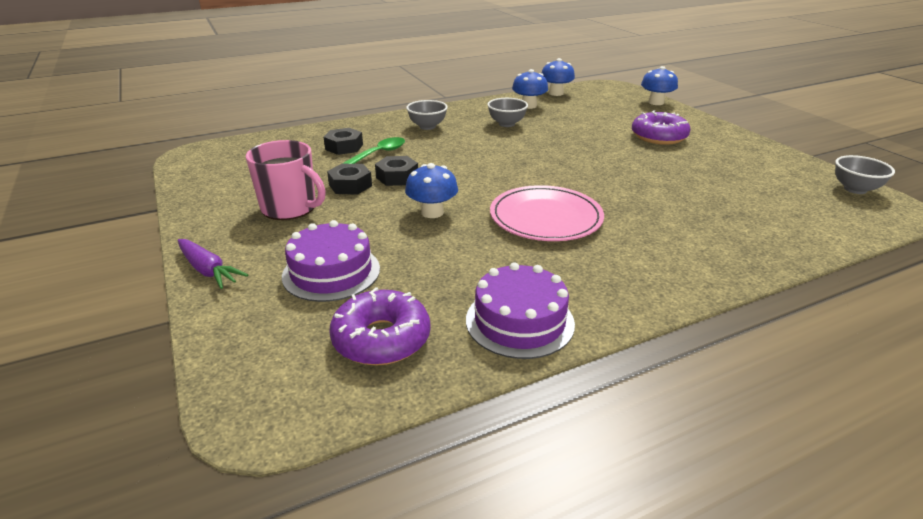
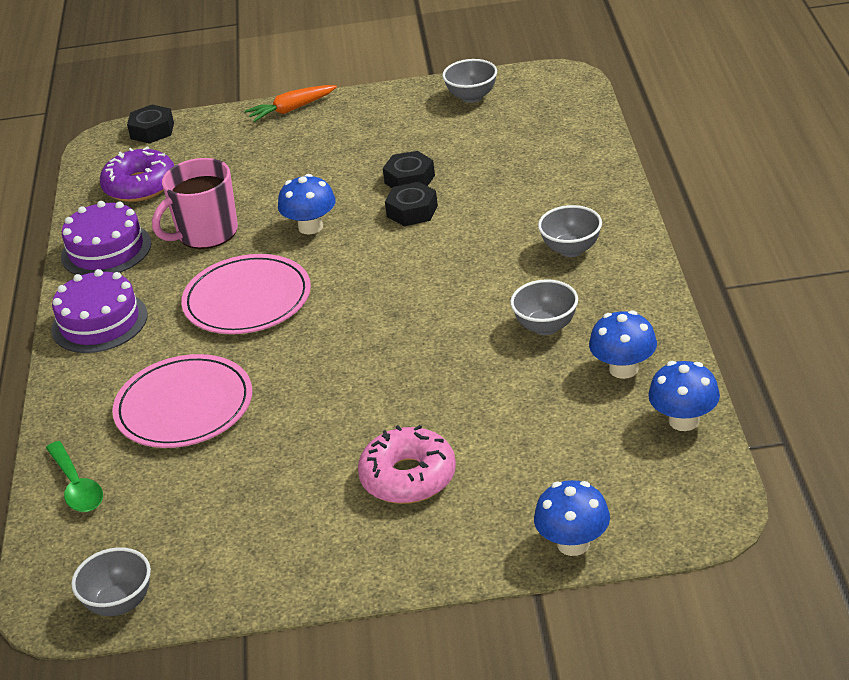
camera: 115 degrees right, 5 degrees up
purple carrot [178,239,248,289] -> orange carrot [245,85,337,122]
pink mug [246,140,326,220] -> pink mug moved to [152,158,238,249]
purple cake [282,220,380,302] -> purple cake moved to [51,269,148,353]
black nut [324,128,363,155] -> black nut moved to [127,105,174,144]
green spoon [342,137,405,164] -> green spoon moved to [46,441,103,512]
purple donut [632,110,691,145] -> pink donut [358,425,456,504]
none -> pink plate [112,354,252,448]
none -> grey bowl [442,59,497,103]

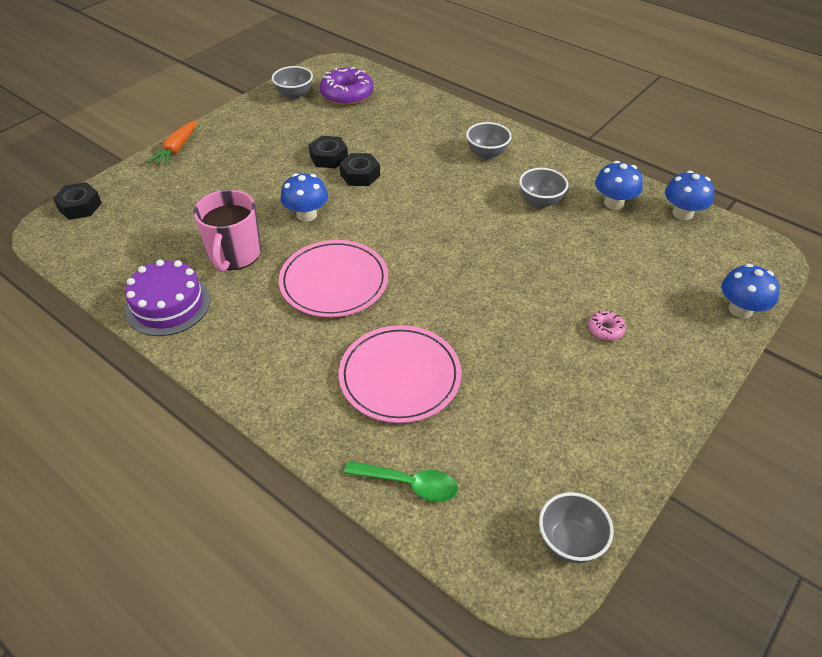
camera: 50 degrees left, 10 degrees up
purple cake [51,269,148,353] -> none
purple donut [100,146,174,202] -> purple donut moved to [320,67,373,105]
pink donut [358,425,456,504] -> pink donut [588,311,626,341], size x0.49

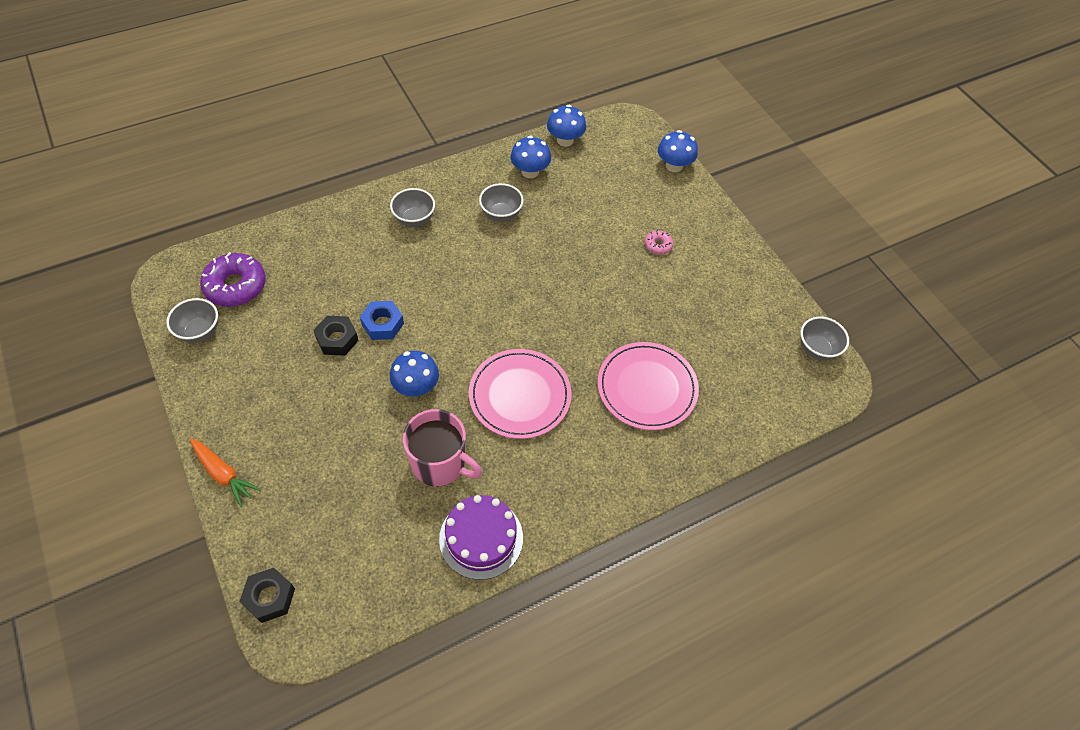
camera: 70 degrees left, 10 degrees up
black nut [339,153,380,186] -> blue nut [360,301,404,340]
green spoon [344,461,458,502] -> none

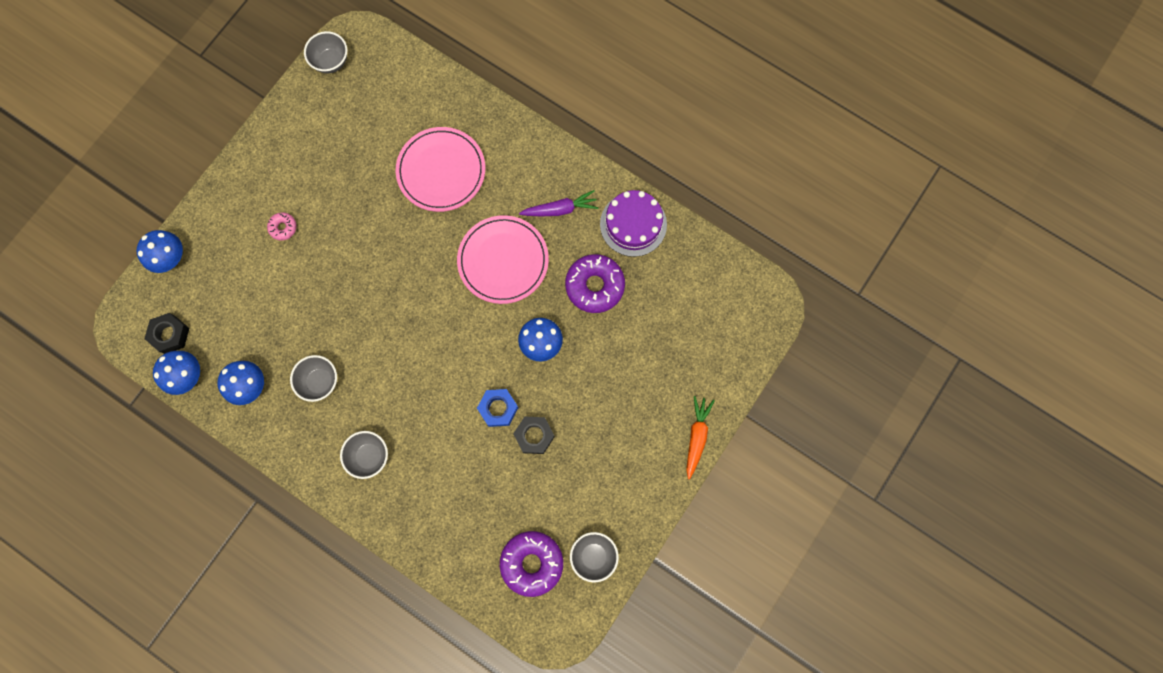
camera: 115 degrees left, 20 degrees up
black nut [239,568,295,623] -> black nut moved to [145,313,189,354]
pink mug [403,409,482,487] -> purple donut [565,254,625,313]
none -> purple carrot [519,190,598,216]

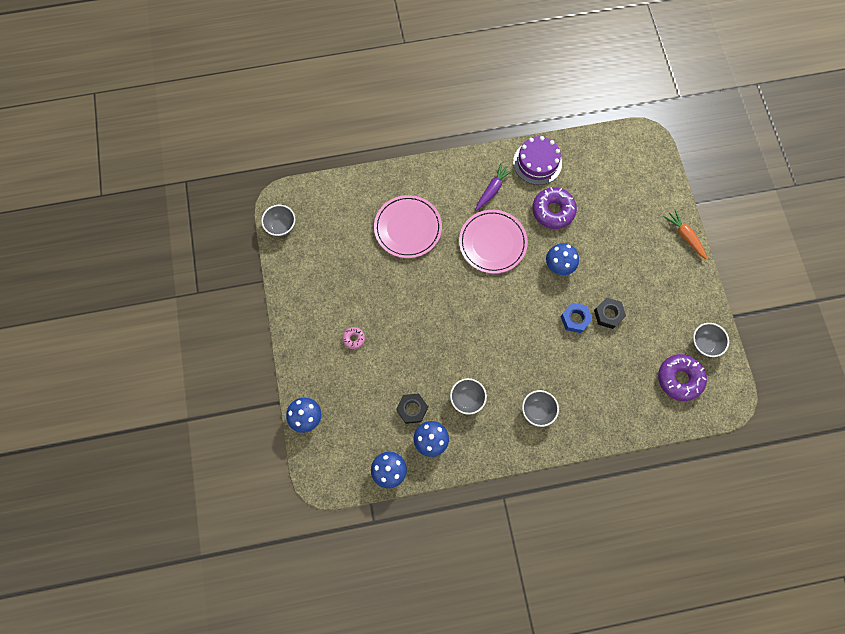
camera: 45 degrees left, 5 degrees down
black nut [145,313,189,354] -> black nut moved to [396,393,428,424]

